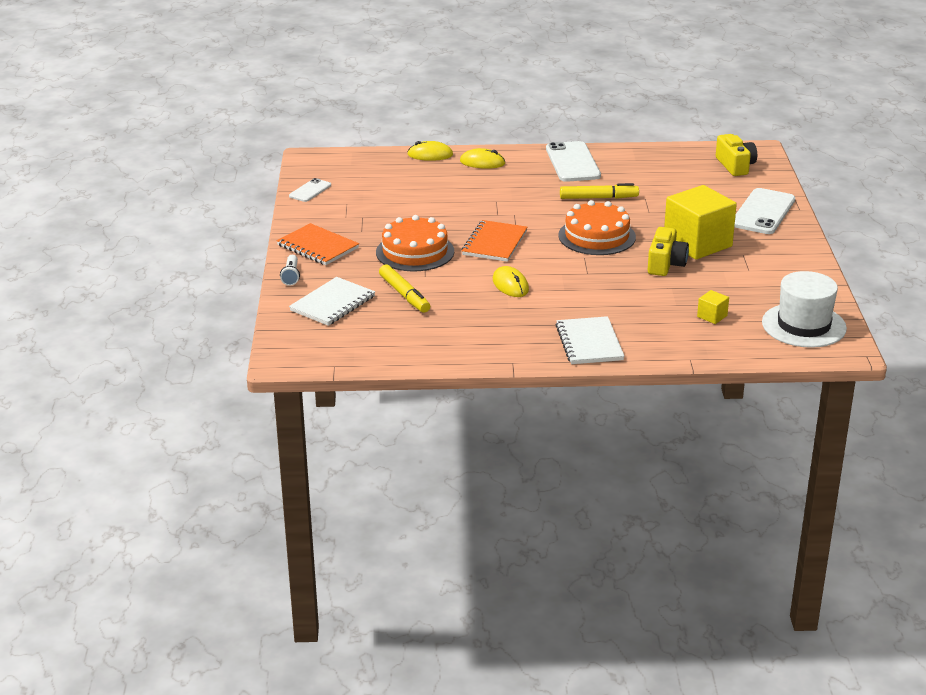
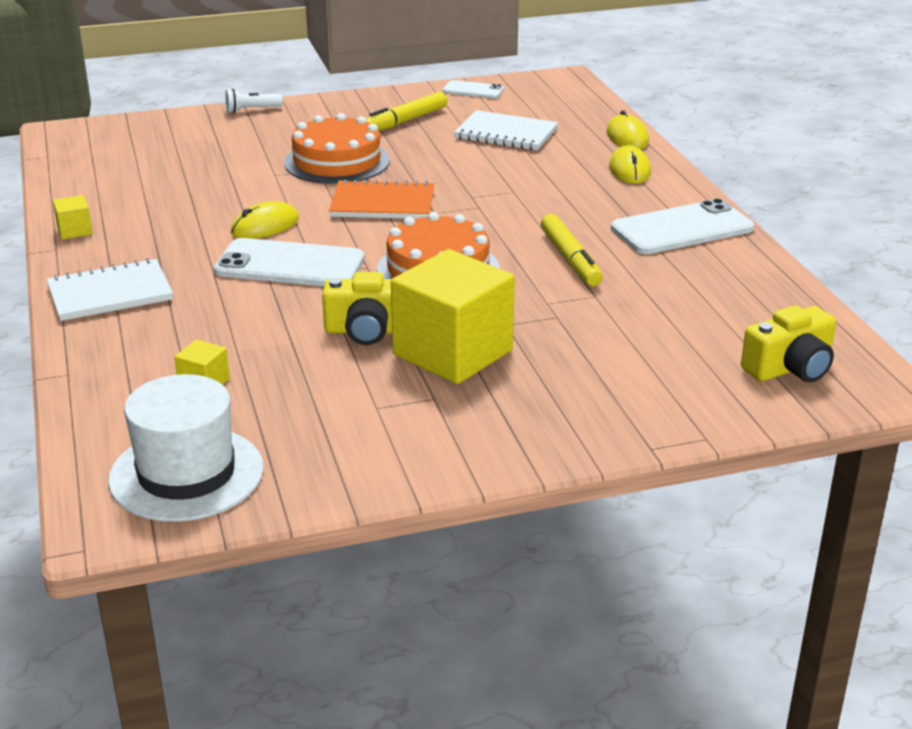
camera: 75 degrees right, 0 degrees up
orange notebook [277,223,359,265] -> none
white notebook [289,277,375,326] -> white notebook moved to [454,110,558,150]
yellow marker [379,264,430,313] -> yellow marker moved to [366,92,447,131]
white phone [734,188,795,234] -> white phone moved to [214,238,365,286]
none -> yellow cube [53,195,93,239]

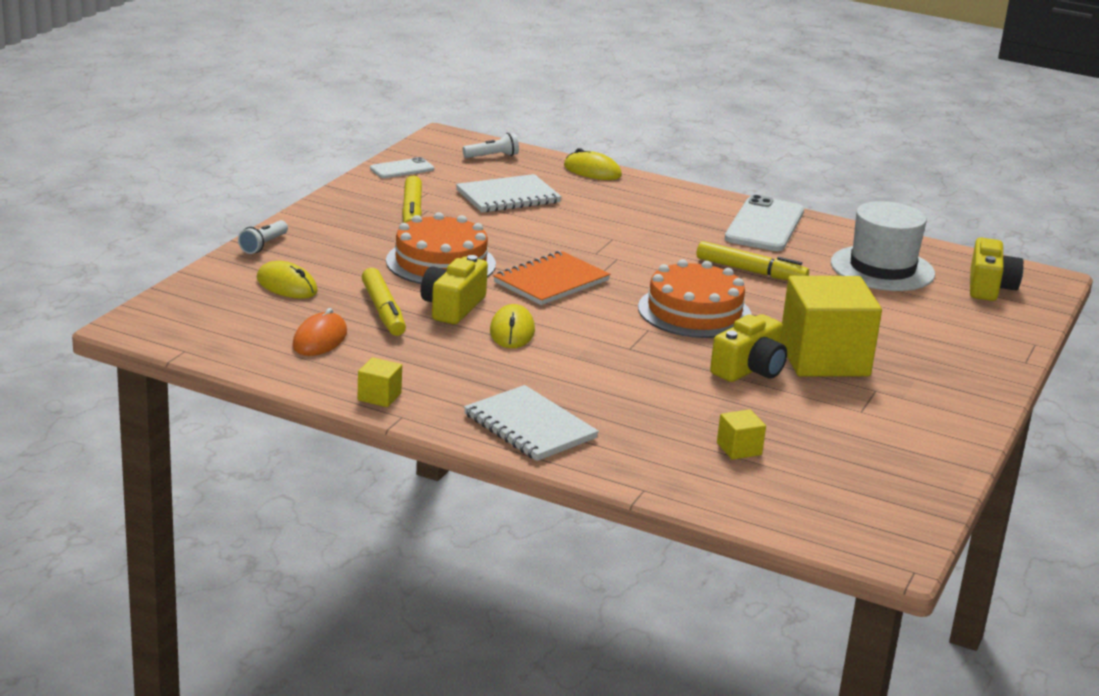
camera: 50 degrees left, 5 degrees down
white notebook [46,258,173,321] -> white notebook turned 60 degrees counterclockwise [464,385,599,461]
white hat [108,374,264,522] -> white hat moved to [831,201,935,291]
white phone [214,238,365,286] -> none
yellow mouse [609,145,651,184] -> yellow mouse moved to [257,261,318,299]
none -> orange mouse [292,308,347,356]
none -> yellow marker [362,268,406,336]
none -> yellow camera [421,255,488,324]
none -> white flashlight [462,133,519,158]

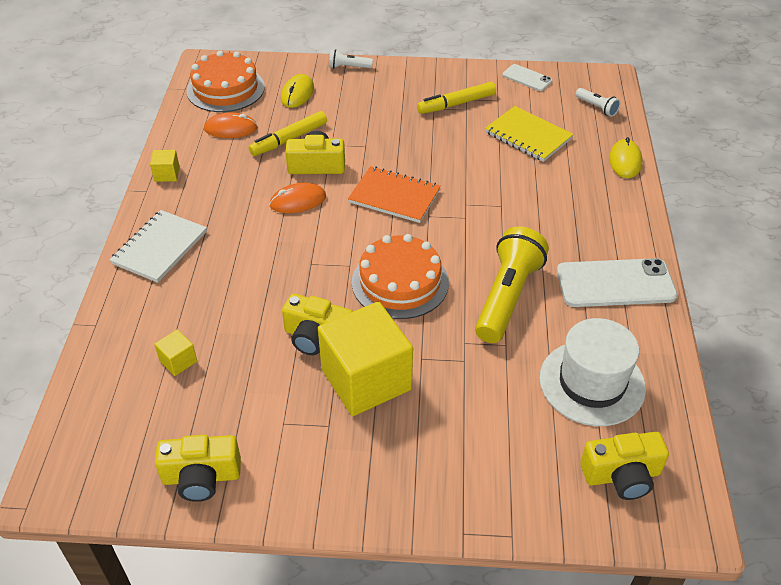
camera: 70 degrees right, 20 degrees up
orange cake [386,212,496,284] -> orange cake moved to [187,50,265,112]
white notebook [456,174,562,212] -> yellow notebook [485,106,574,162]
yellow mouse [490,304,535,348] -> orange mouse [269,183,326,213]
yellow marker [696,241,809,280] -> yellow flashlight [475,226,549,343]
none -> yellow camera [155,435,241,502]

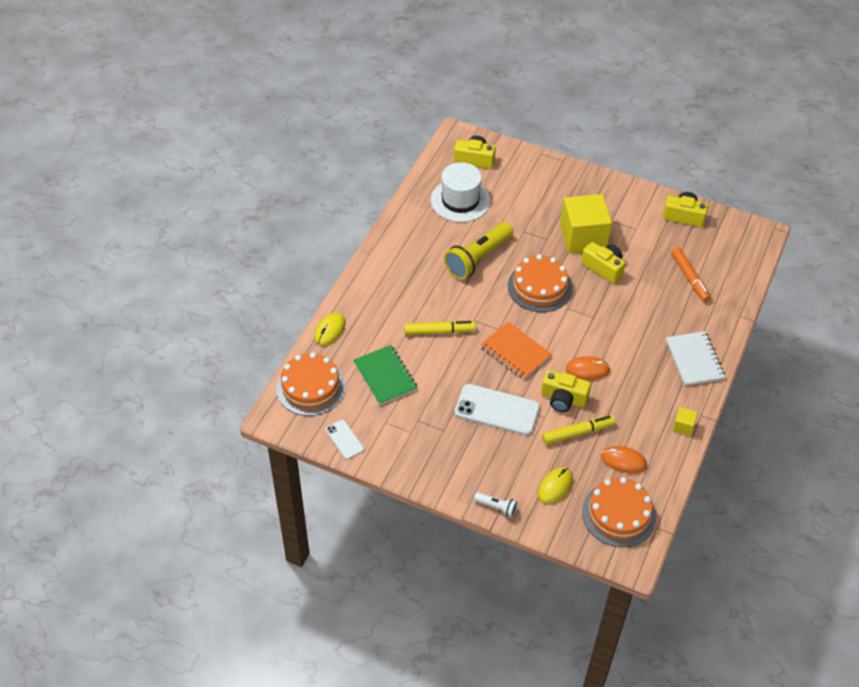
camera: 160 degrees left, 5 degrees up
white notebook [110,210,207,283] -> white notebook turned 60 degrees counterclockwise [666,331,725,386]
yellow cube [154,329,197,376] -> orange marker [671,247,711,302]
yellow marker [417,82,496,114] -> yellow marker moved to [404,321,476,335]
yellow notebook [485,106,574,162] -> green notebook [353,345,418,405]
white phone [557,258,677,307] -> white phone moved to [454,384,540,435]
white flashlight [576,88,621,117] -> orange cake [276,352,345,416]

